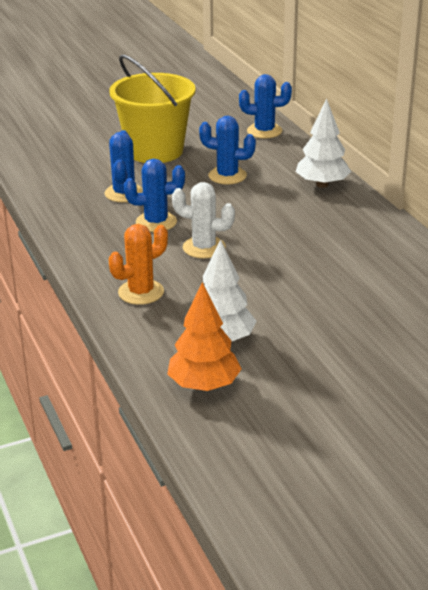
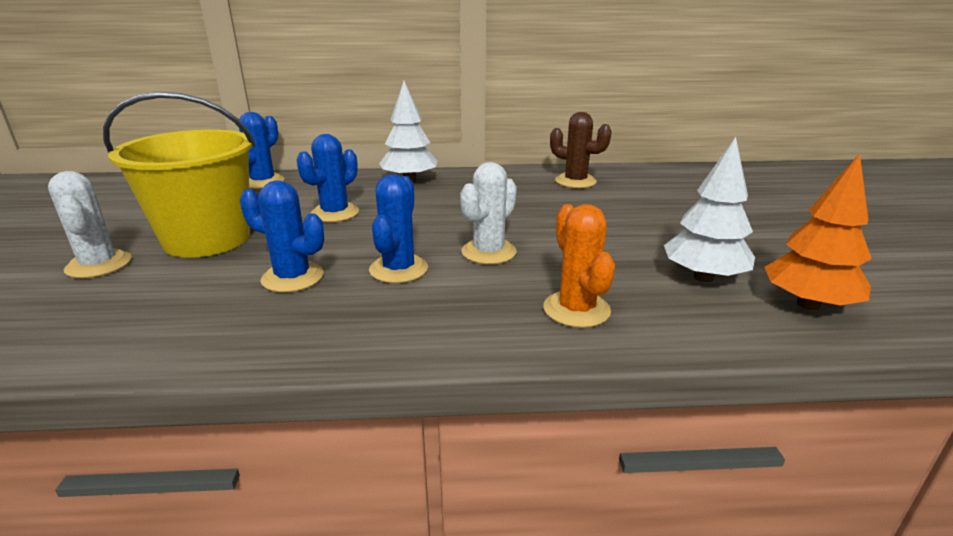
camera: 70 degrees left, 5 degrees down
none -> white cactus [48,171,132,278]
none -> brown cactus [550,112,612,188]

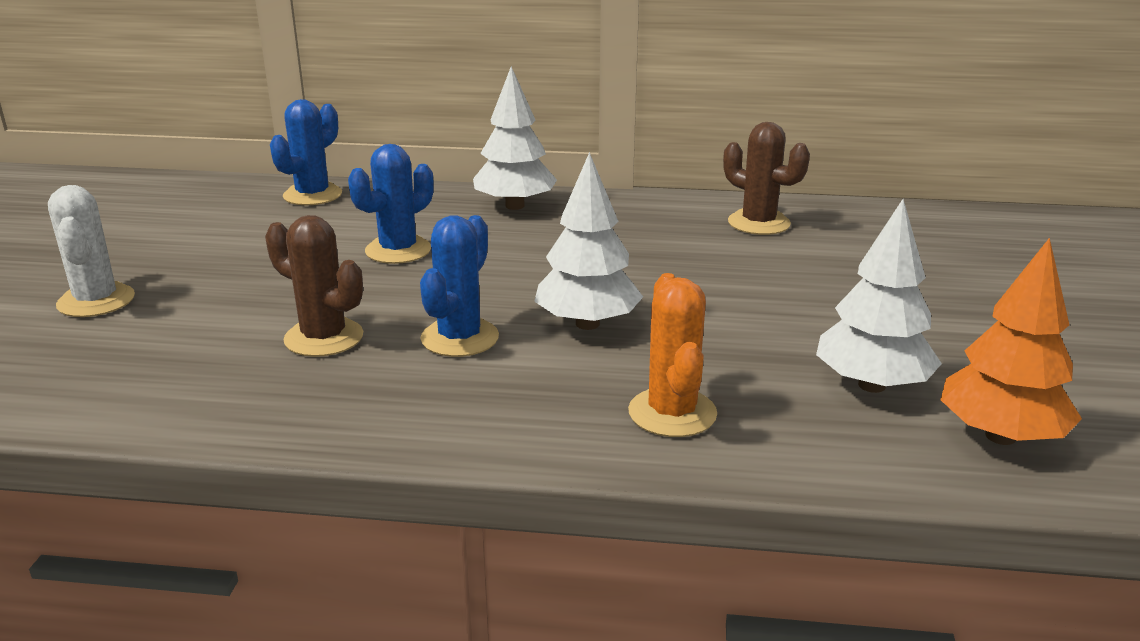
camera: 10 degrees right, 0 degrees up
yellow bucket [103,92,256,258] -> none
blue cactus [240,181,324,292] -> brown cactus [265,215,363,357]
white cactus [460,162,517,264] -> white tree [534,152,643,330]

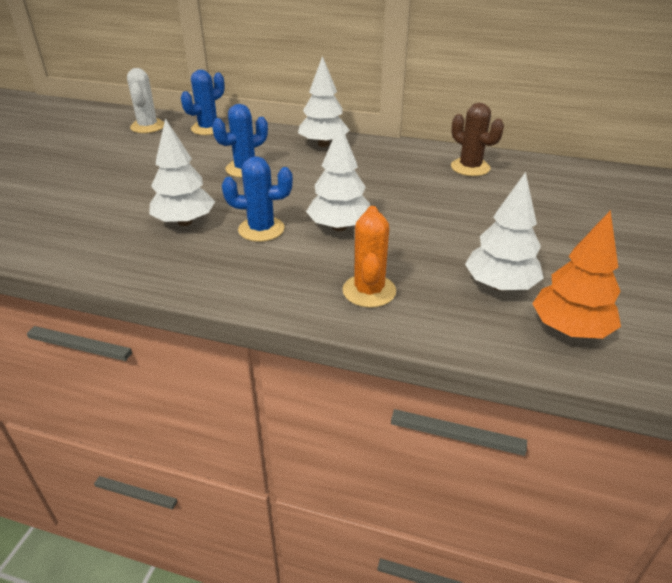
camera: 10 degrees right, 10 degrees up
white cactus [48,185,135,317] -> white cactus moved to [127,68,164,133]
brown cactus [265,215,363,357] -> white tree [149,118,215,226]
blue cactus [420,215,499,357] -> blue cactus turned 60 degrees clockwise [222,156,293,242]

